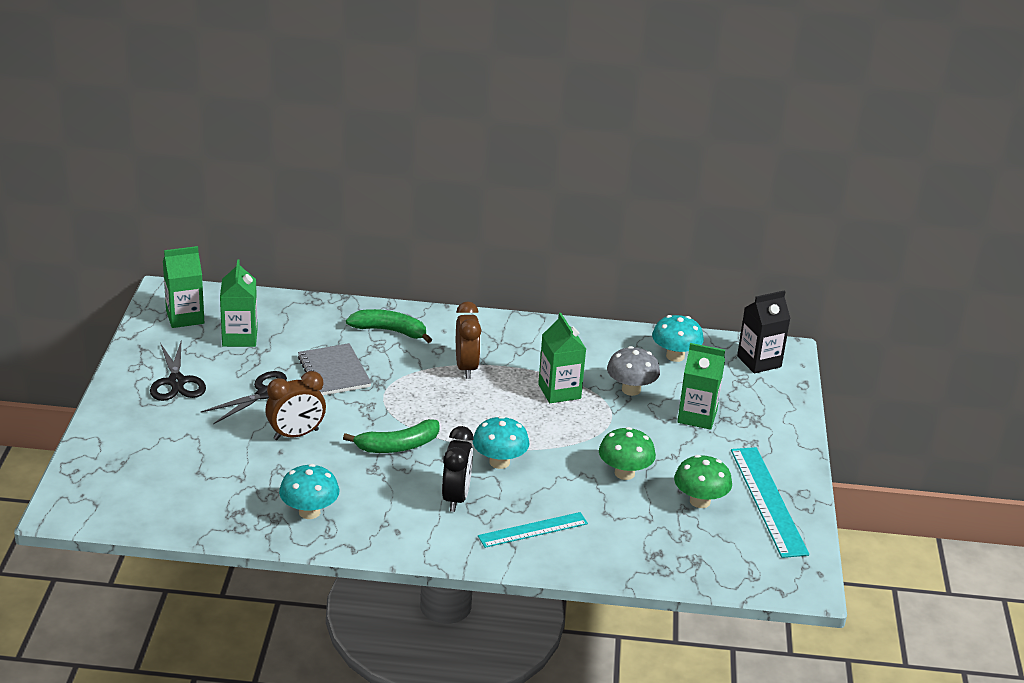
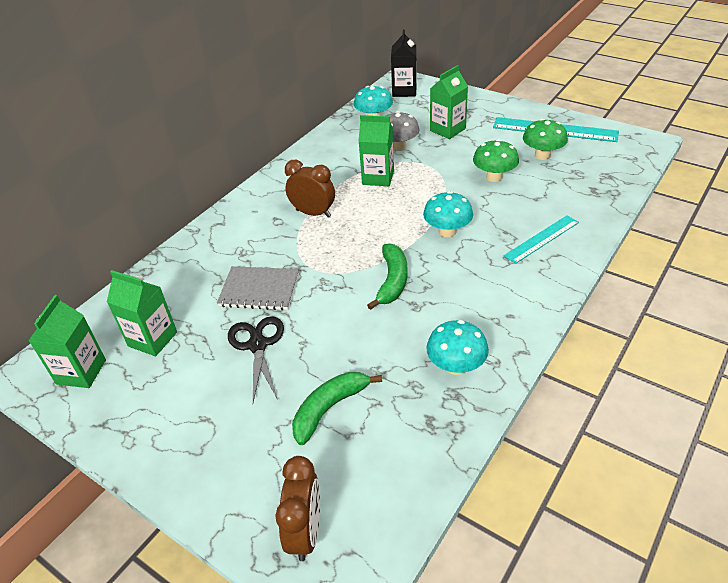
camera: 55 degrees left, 10 degrees up
black scissors [150,342,206,401] -> none
brown clock [265,371,326,440] -> brown clock moved to [275,456,320,561]
green banana [346,309,432,343] -> green banana moved to [292,372,382,445]
black clock [442,426,474,512] -> none
turquoise ruler [478,512,588,548] -> turquoise ruler turned 45 degrees clockwise [504,215,579,264]

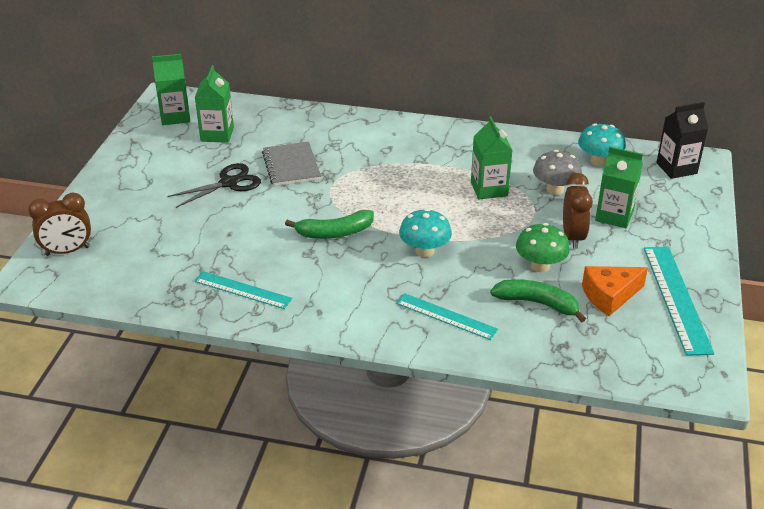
camera: 65 degrees right, 5 degrees down
brown clock [285,160,335,218] -> brown clock moved to [563,173,593,249]
green banana [292,372,382,445] -> green banana moved to [490,279,586,322]
turquoise mushroom [426,320,489,375] -> turquoise ruler [194,271,292,309]
green mushroom [523,119,568,160] -> orange cheese [582,266,648,316]

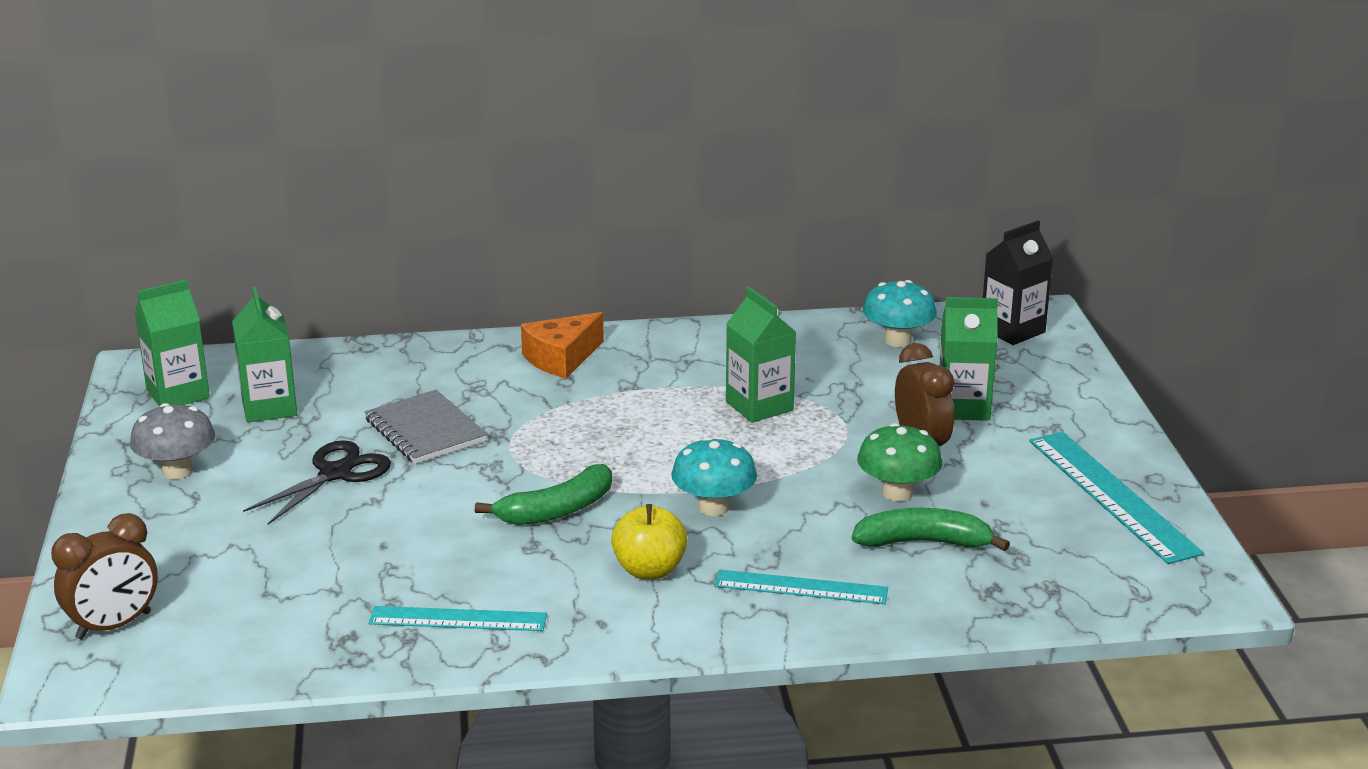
camera: 20 degrees left, 10 degrees down
grey mushroom [533,150,582,195] -> grey mushroom moved to [130,403,215,479]
orange cheese [582,266,648,316] -> orange cheese moved to [521,312,604,378]
none -> yellow apple [611,504,688,579]

